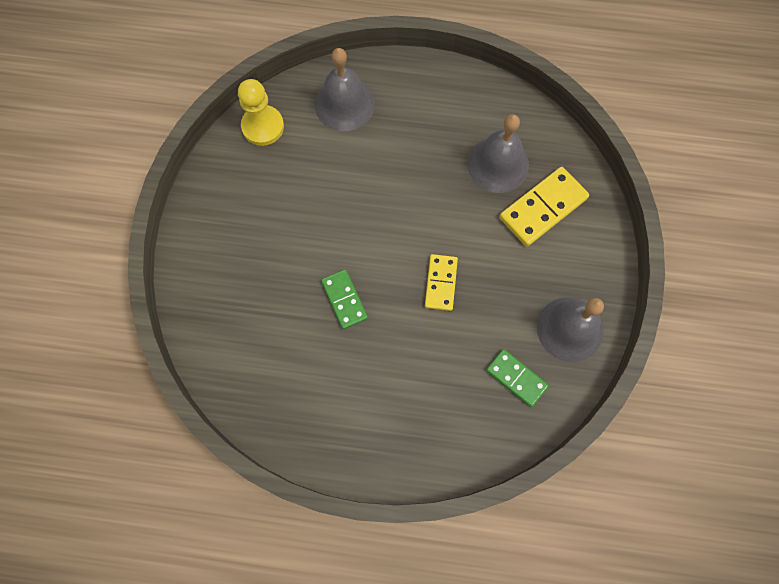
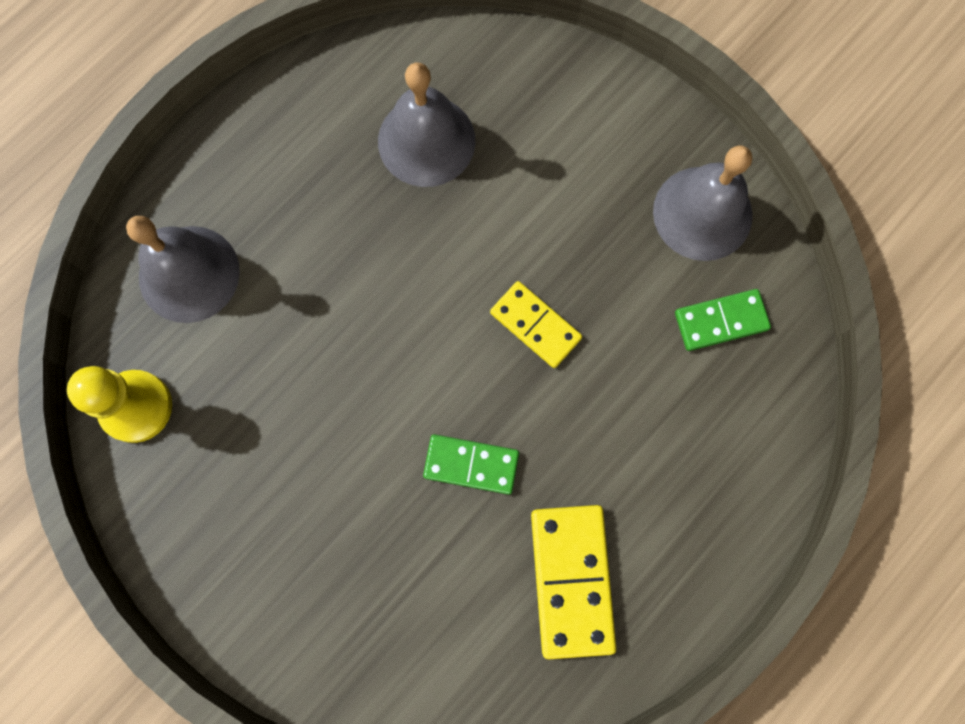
camera: 55 degrees left, 5 degrees up
yellow domino [499,167,589,247] -> yellow domino moved to [531,505,617,659]

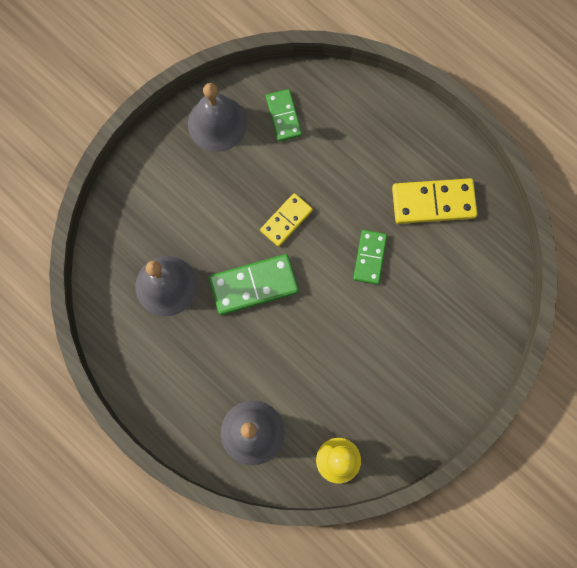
camera: 90 degrees left, 0 degrees up
none -> green domino [209,254,299,315]

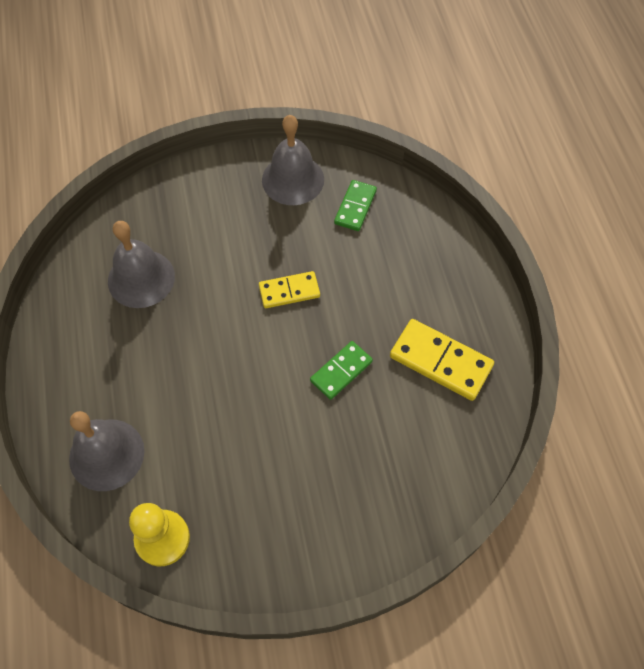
camera: 35 degrees right, 15 degrees down
green domino [209,254,299,315] -> none

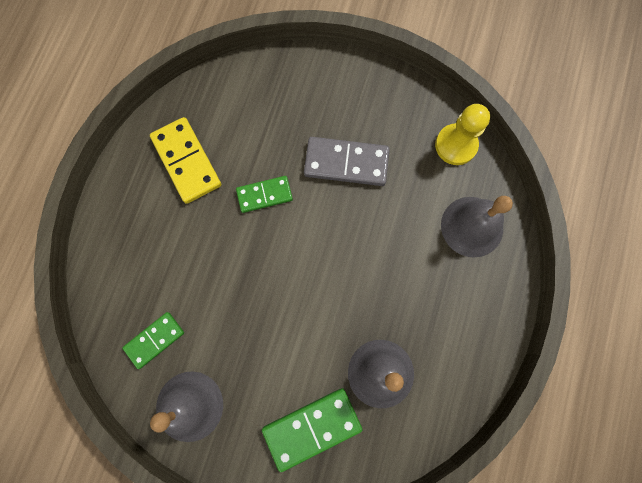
camera: 150 degrees left, 15 degrees up
yellow domino [259,271,320,308] -> none
none -> green domino [262,388,362,472]
none -> grey domino [304,137,390,186]

